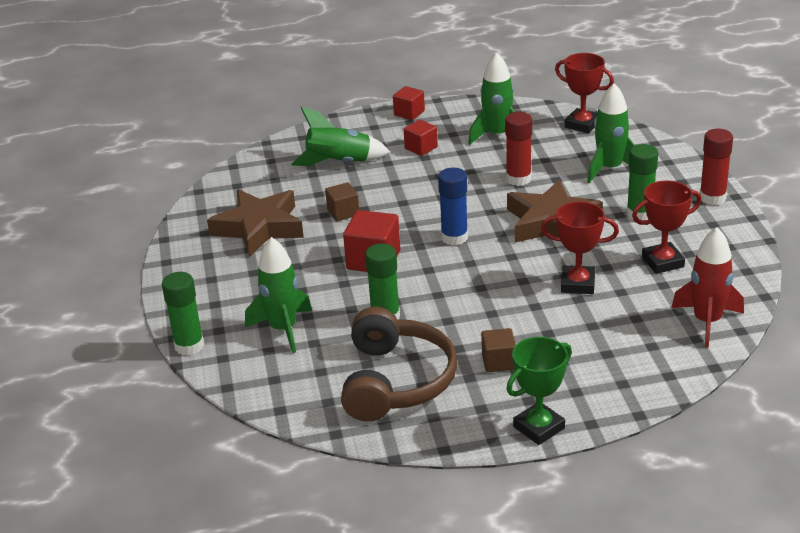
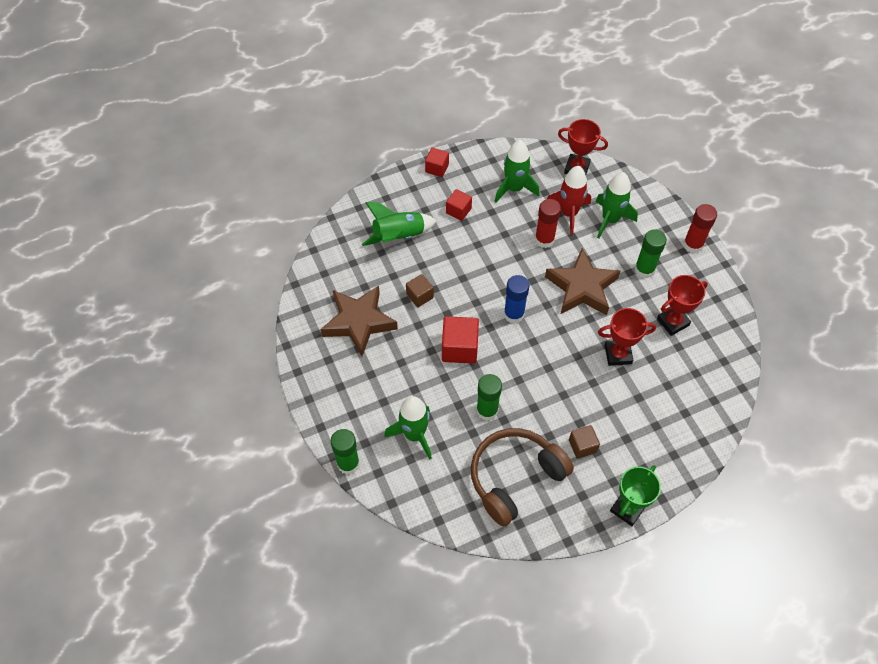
camera: 15 degrees left, 25 degrees up
brown headphones [341,307,458,421] -> brown headphones turned 120 degrees counterclockwise [471,428,574,527]
red rocket [671,228,744,348] -> red rocket moved to [547,166,591,235]

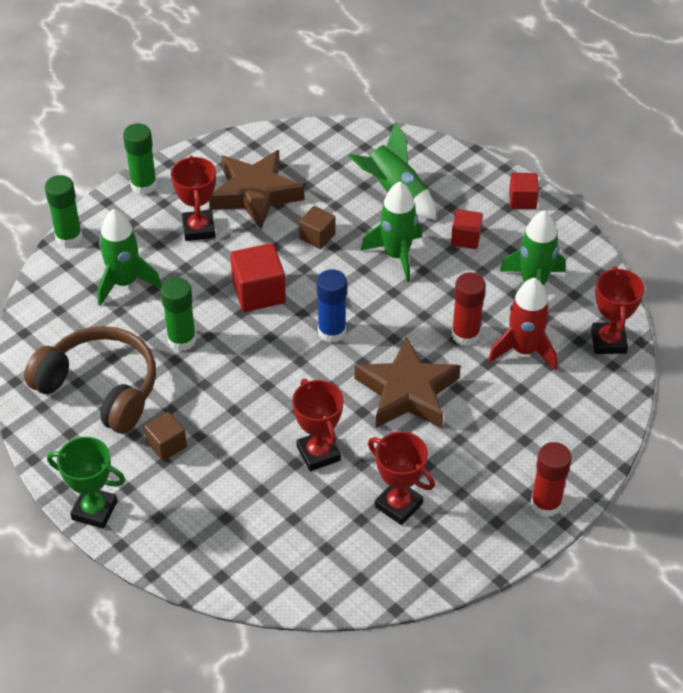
camera: 70 degrees right, 10 degrees down
green rocket [596,172,638,239] -> green rocket moved to [361,181,422,282]
green glue stick [635,229,667,278] -> green glue stick moved to [123,123,157,195]
none -> red trophy [171,155,216,241]

